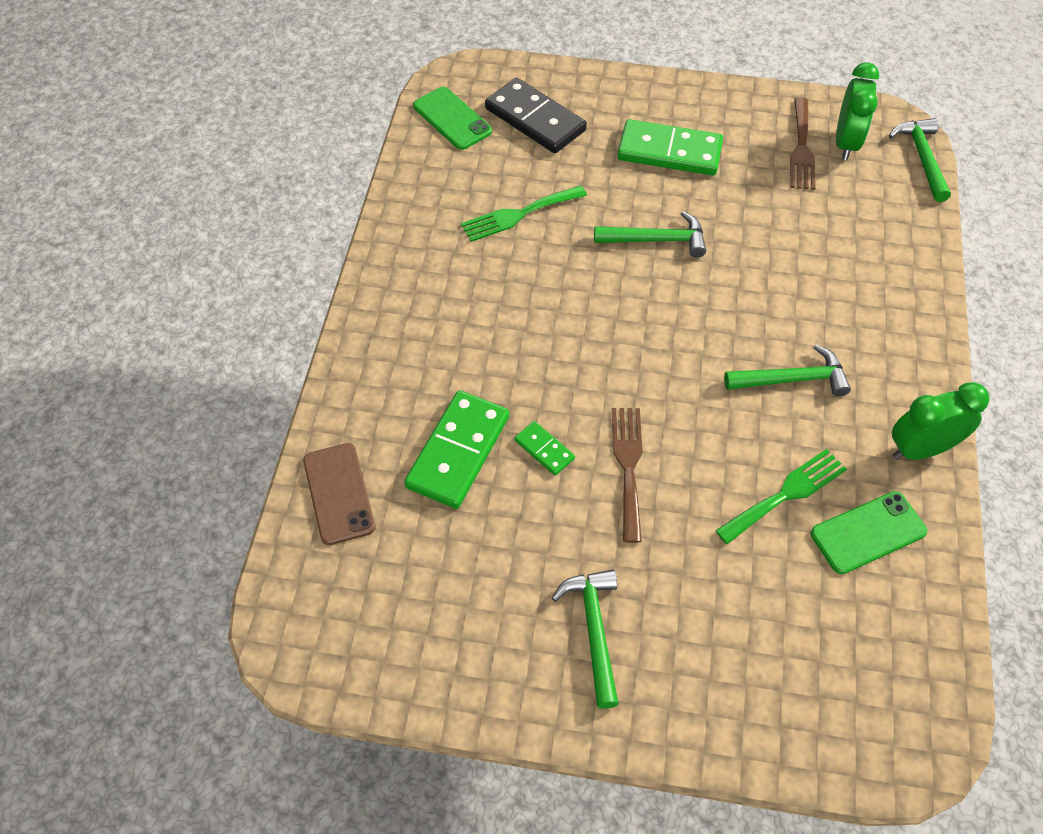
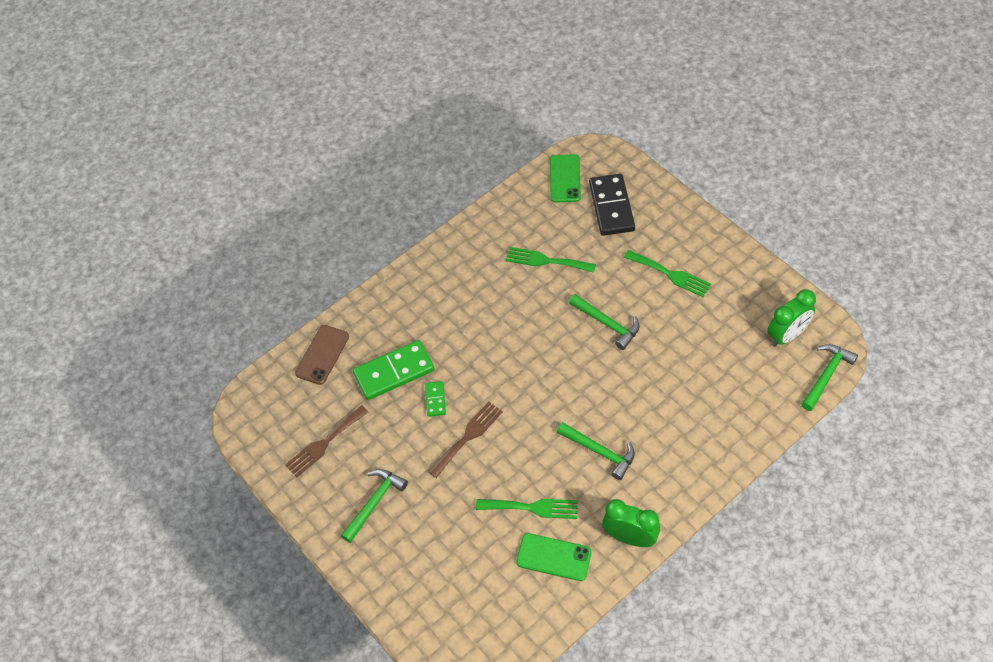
camera: 45 degrees right, 0 degrees up
green domino [617,119,723,176] -> green fork [624,250,711,297]
brown fork [790,97,816,190] -> brown fork moved to [285,405,368,477]

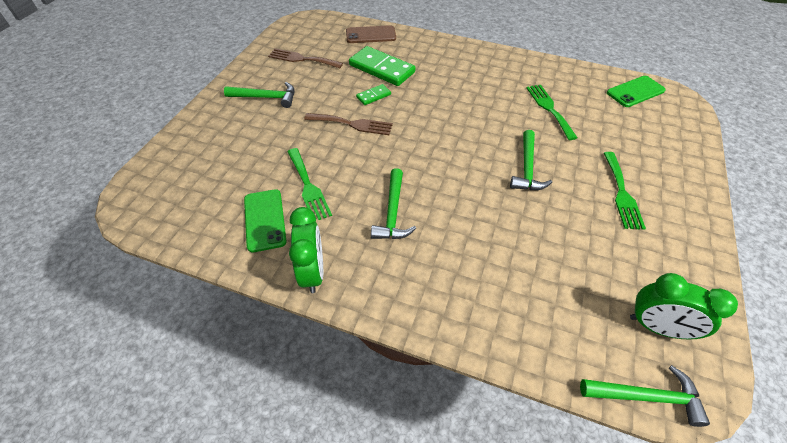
camera: 55 degrees right, 5 degrees down
black domino [589,174,635,236] -> none

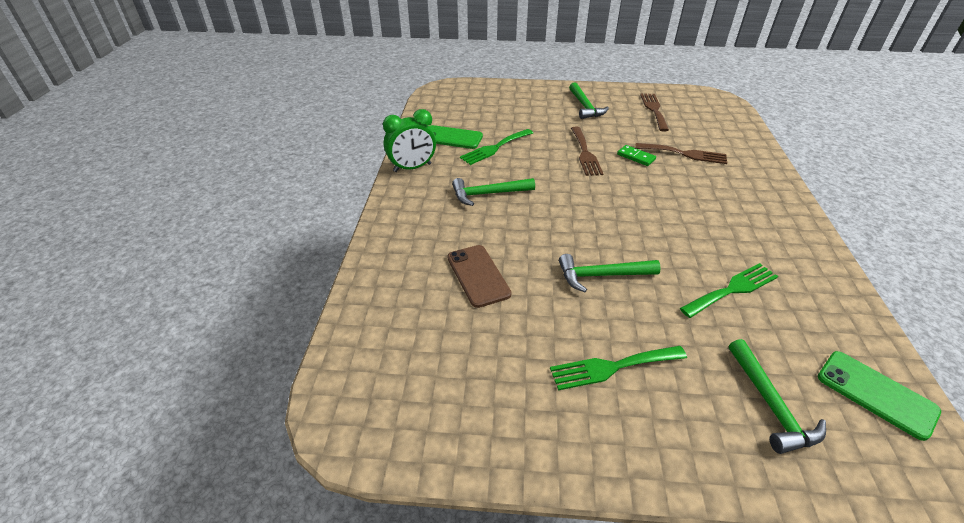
camera: 75 degrees right, 10 degrees down
green phone [244,189,286,252] -> green phone turned 45 degrees clockwise [429,125,483,149]
brown phone [346,25,396,43] -> brown phone moved to [447,245,511,308]
green domino [349,46,416,86] -> brown fork [635,143,727,164]
green hammer [580,365,710,427] -> green hammer moved to [729,339,826,454]
green clock [630,273,738,339] -> none

